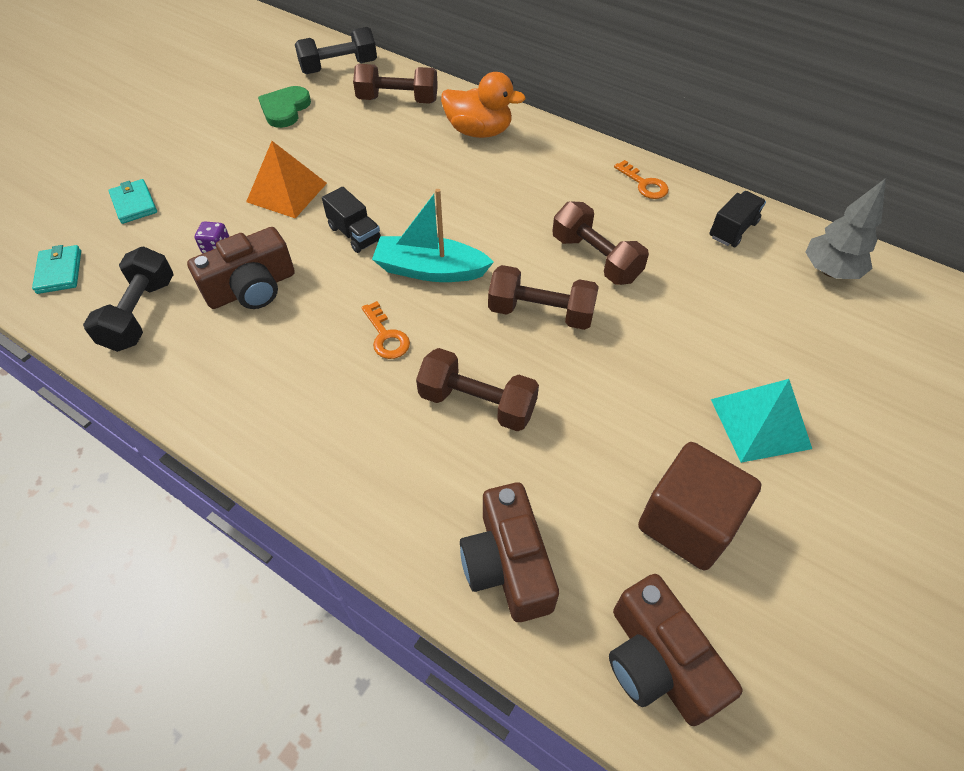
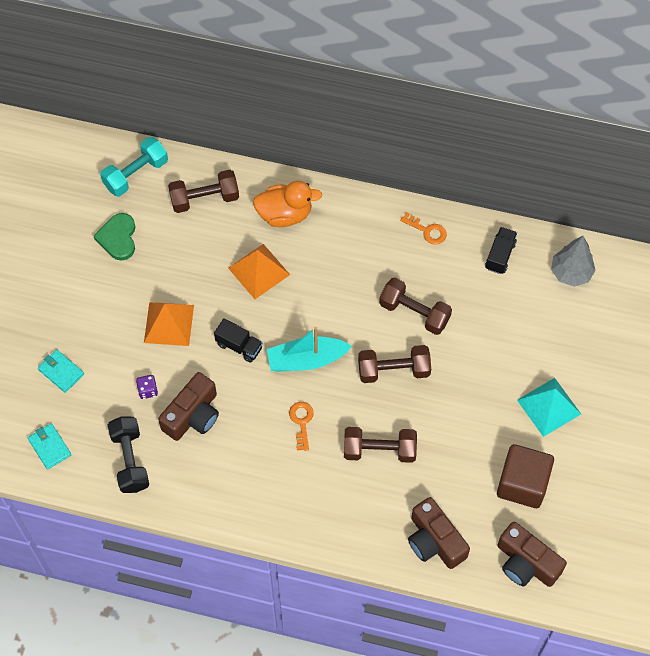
camera: 20 degrees left, 10 degrees up
black dumbbell [295,27,377,74] -> turquoise dumbbell [100,137,168,196]
orange key [361,301,410,359] -> orange key turned 135 degrees counterclockwise [289,402,314,451]
none -> orange pyramid [228,244,290,299]

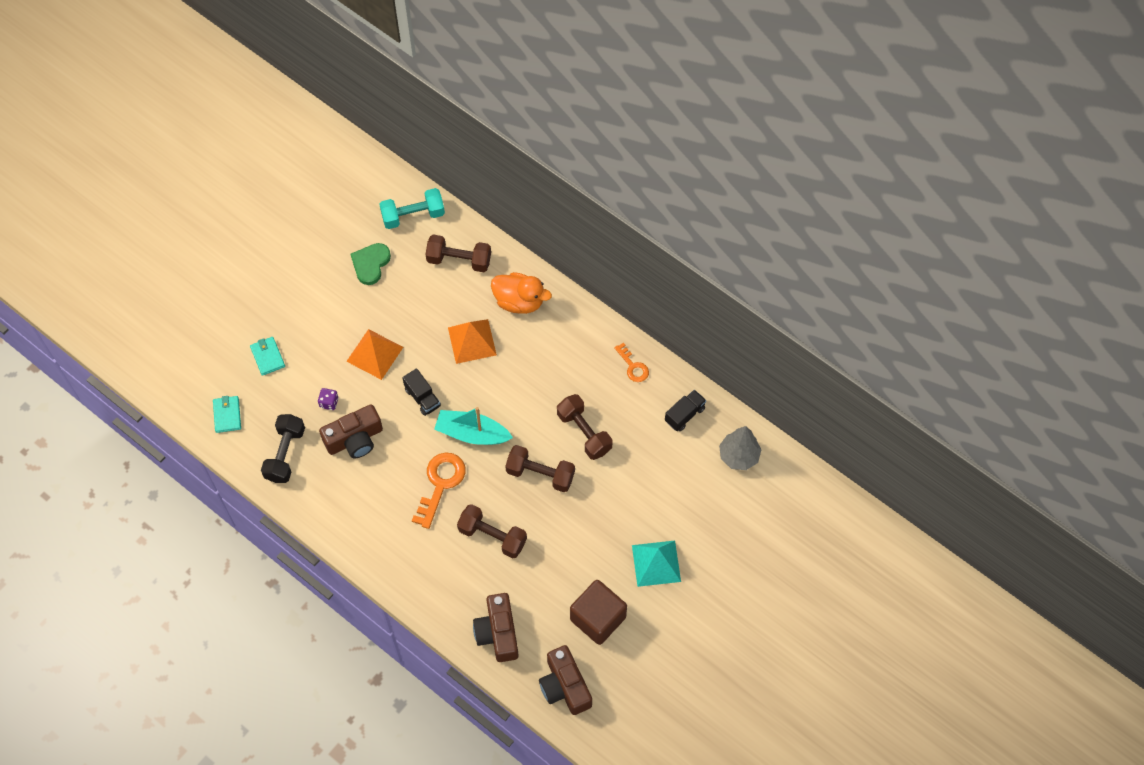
camera: 25 degrees right, 0 degrees up
orange key [289,402,314,451] -> orange key [412,453,466,529], size x1.72

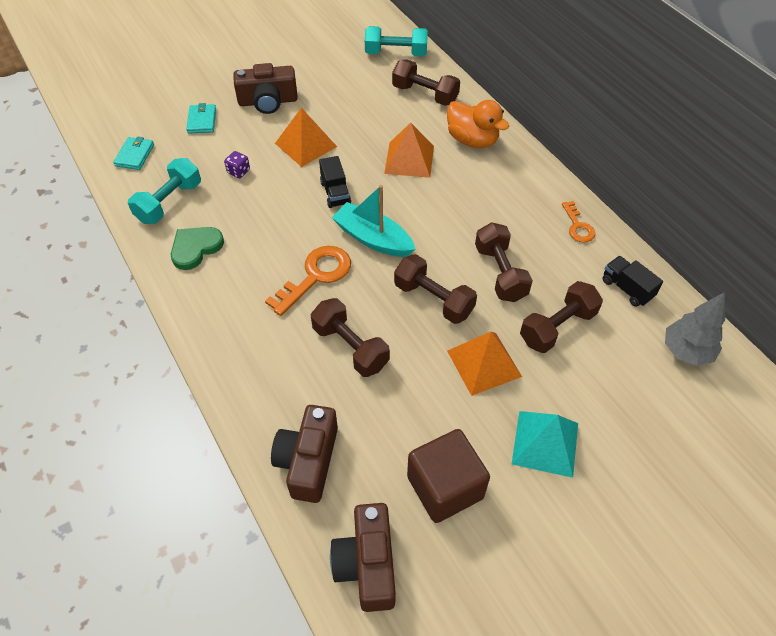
camera: 20 degrees right, 10 degrees down
black dumbbell [261,414,305,483] -> turquoise dumbbell [128,158,201,224]
brown camera [319,405,383,458] -> brown camera moved to [233,63,298,114]
green heart [351,243,391,285] -> green heart moved to [171,227,224,270]
black truck [665,390,706,431] -> black truck turned 105 degrees counterclockwise [603,256,663,307]
none -> orange pyramid [447,331,522,396]
none -> brown dumbbell [520,281,603,353]

